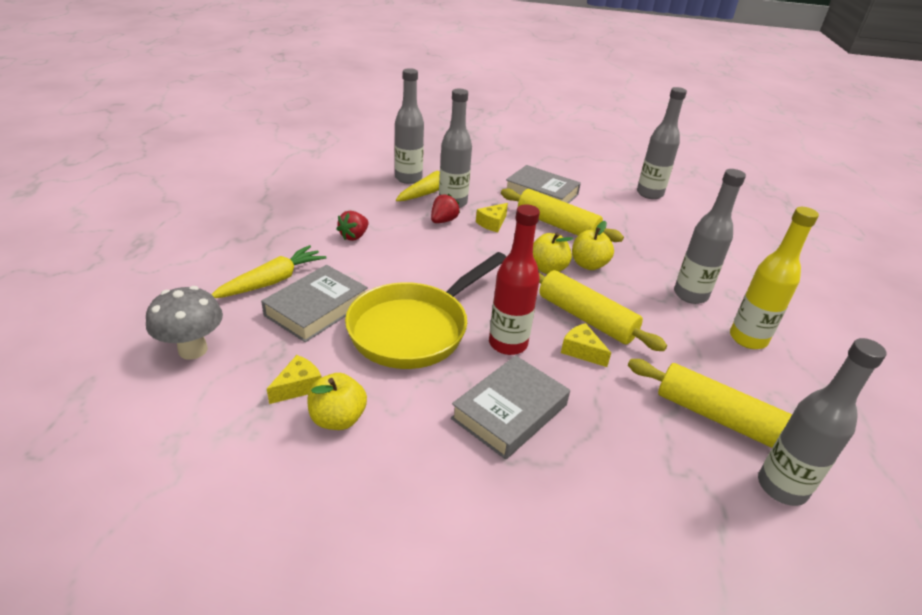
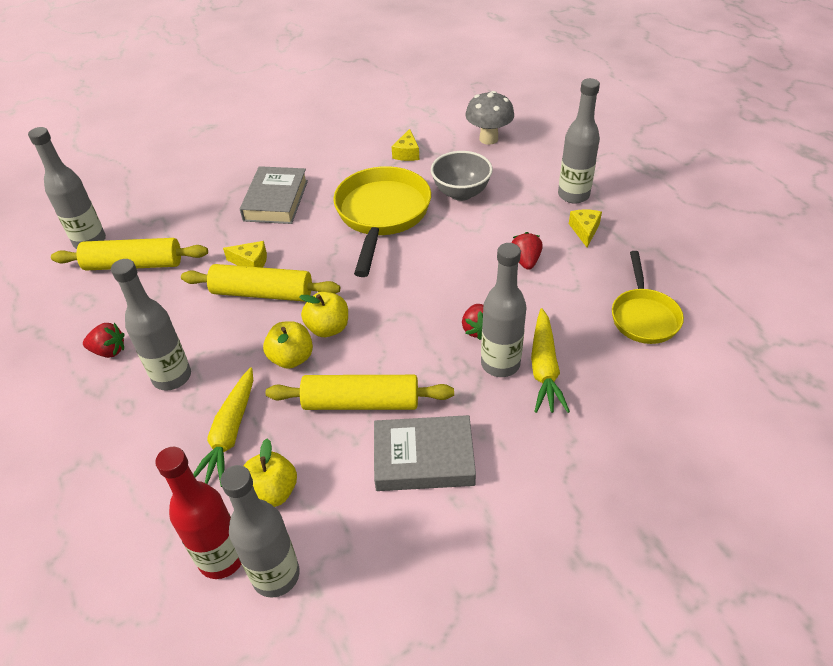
camera: 150 degrees right, 10 degrees up
yellow carrot [211,245,327,298] -> yellow carrot moved to [193,367,253,487]
grey book [261,265,368,342] -> grey bowl [431,151,493,201]
yellow apple [307,373,367,430] -> yellow apple moved to [243,438,297,507]
grey bottle [395,68,424,184] -> grey bottle moved to [558,78,600,204]
yellow cheese [476,203,508,232] -> yellow cheese moved to [569,209,602,247]
red bottle [489,204,540,355] -> red bottle moved to [155,447,241,579]
yellow bottle [730,207,819,349] -> red strawberry [83,322,124,358]
none -> yellow pan [612,251,684,344]

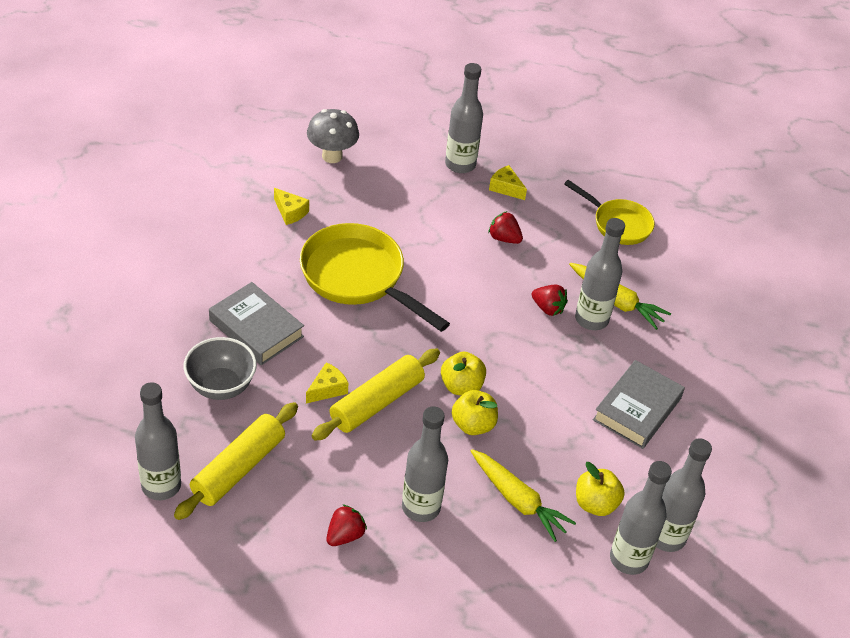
camera: 60 degrees left, 0 degrees up
red bottle [155,447,241,579] -> grey bottle [610,461,672,575]
yellow rolling pin [266,375,454,410] -> none
grey bowl [431,151,493,201] -> grey bowl moved to [184,337,257,400]

